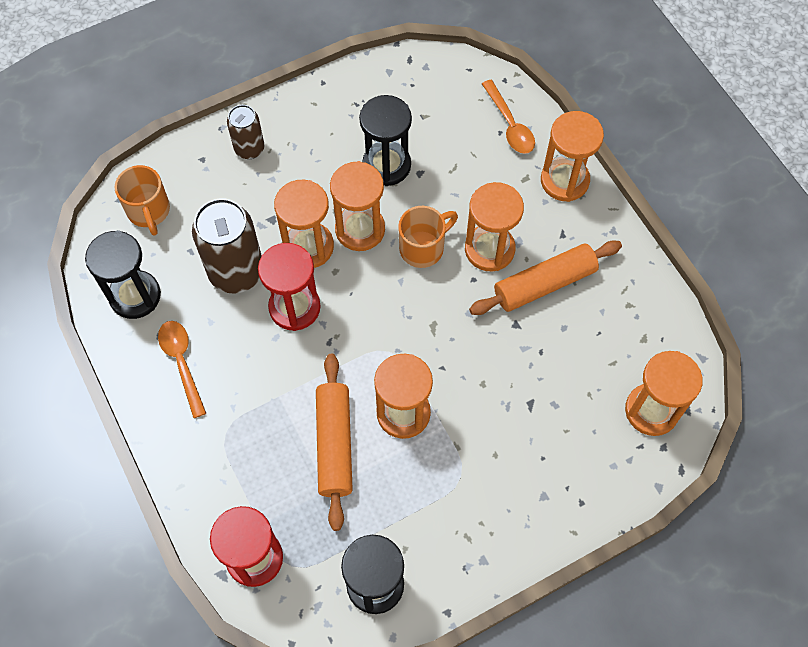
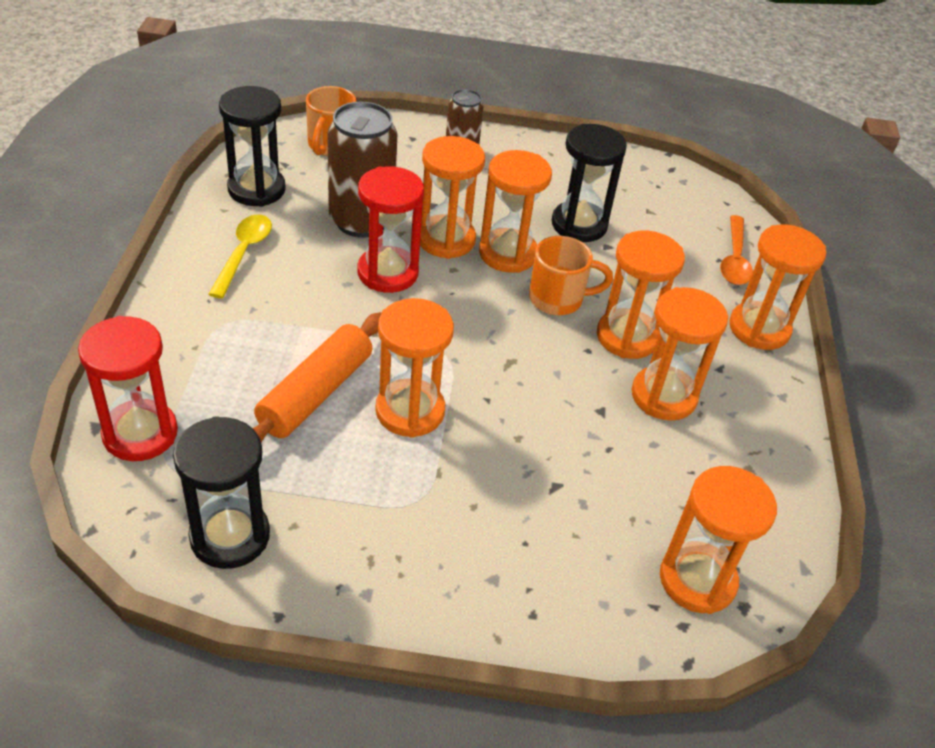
camera: 30 degrees right, 20 degrees down
orange spoon [158,321,206,418] -> yellow spoon [209,214,272,298]
orange rolling pin [469,241,622,315] -> orange hourglass [632,287,728,421]

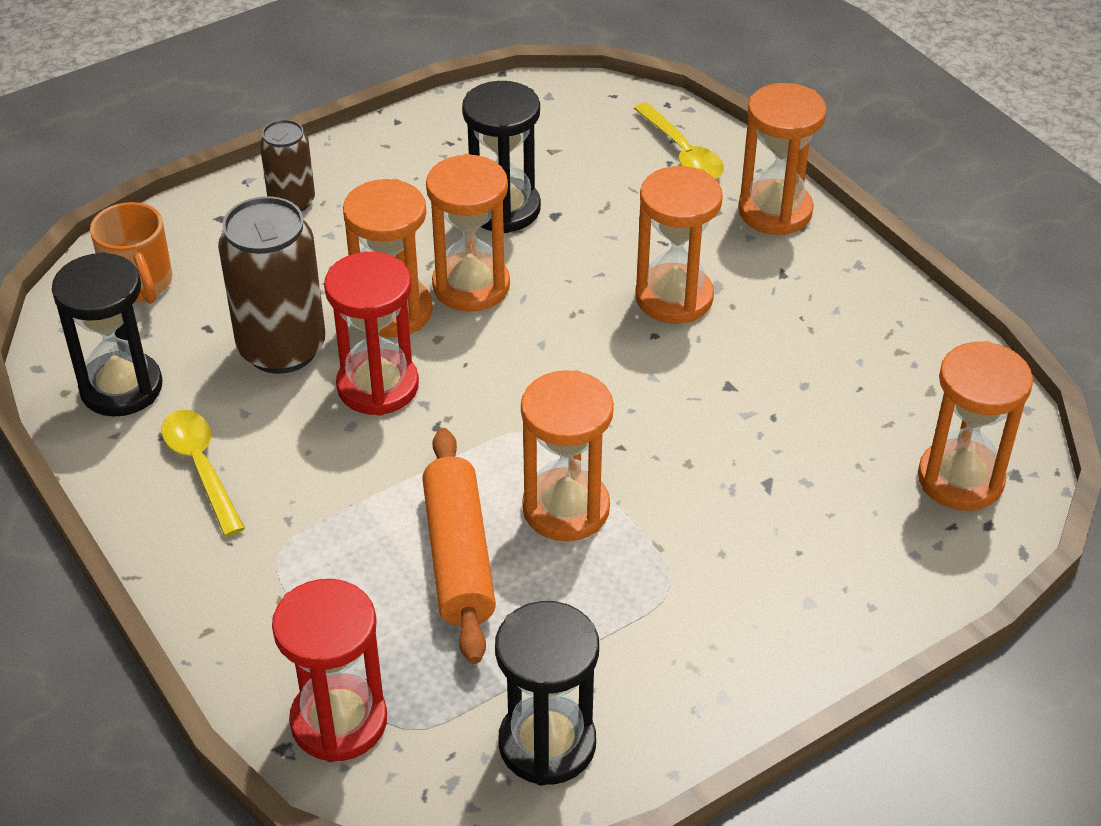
camera: 35 degrees left, 0 degrees up
orange mug [529,236,613,315] -> none
orange hourglass [632,287,728,421] -> none
orange spoon [720,215,753,285] -> yellow spoon [634,103,724,179]

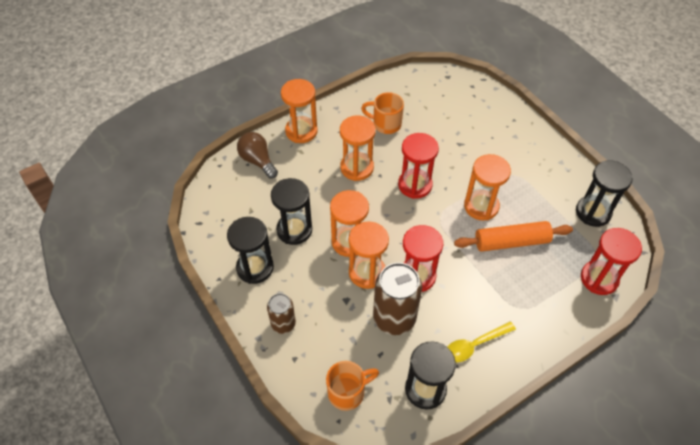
camera: 90 degrees left, 10 degrees up
yellow spoon [634,103,724,179] -> brown light bulb [237,132,278,179]
orange hourglass [918,341,1033,511] -> none
none -> black hourglass [227,217,274,284]
none -> orange mug [361,92,404,134]
none -> red hourglass [398,133,439,199]

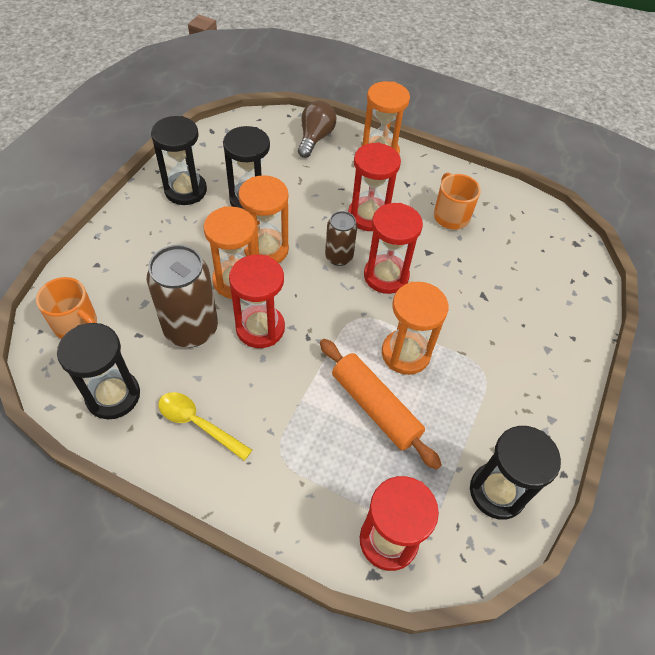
camera: 55 degrees right, 0 degrees up
brown can [267,293,296,334] -> brown can moved to [325,211,357,266]
orange hourglass [340,115,376,181] -> red hourglass [348,142,401,231]

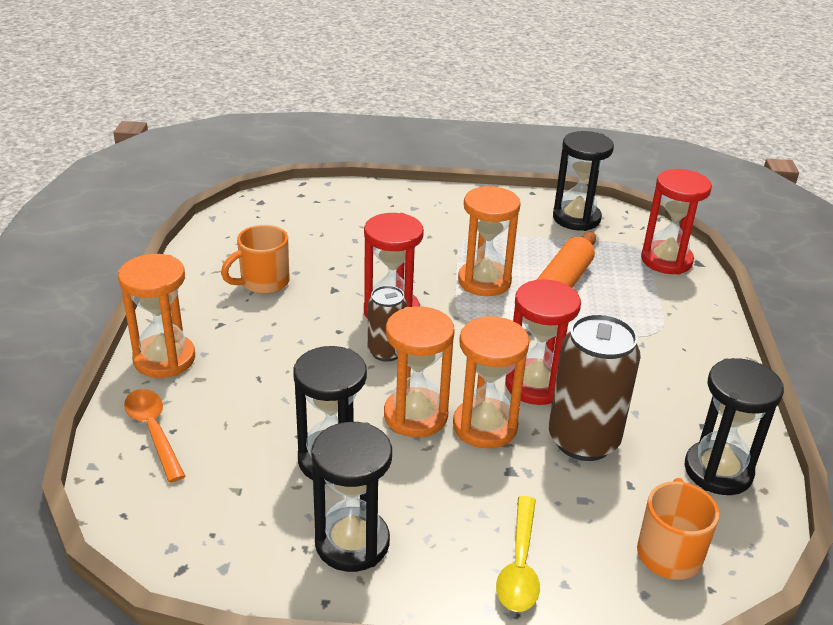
camera: 110 degrees left, 20 degrees down
yellow spoon [158,392,252,461] -> yellow spoon moved to [496,496,540,612]
brown light bulb [298,101,336,158] -> orange spoon [124,389,185,483]
red hourglass [348,142,401,231] -> none

